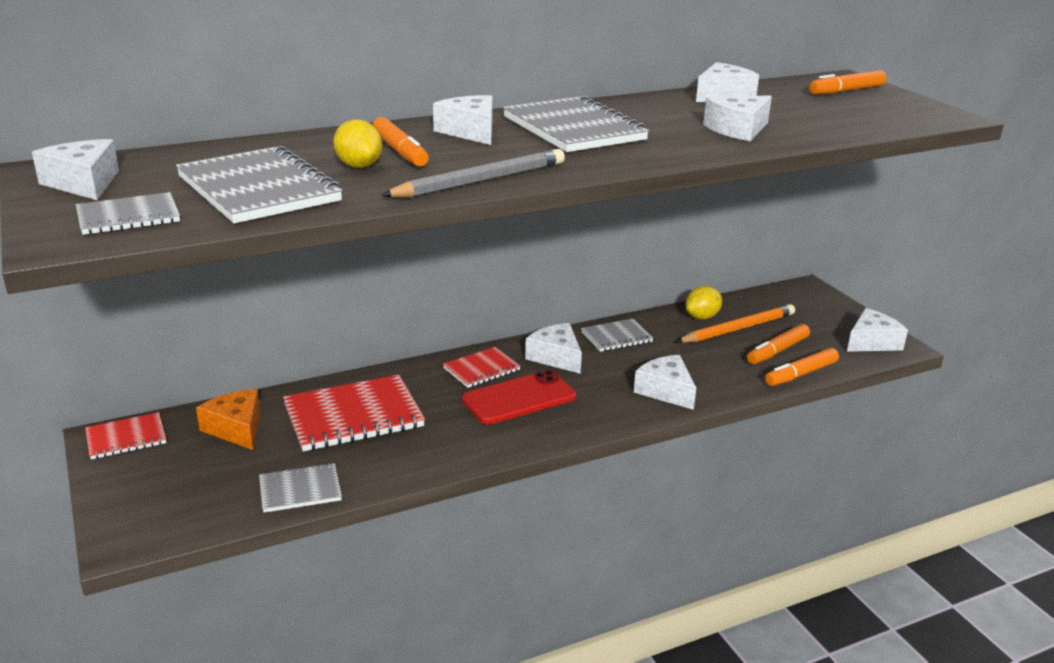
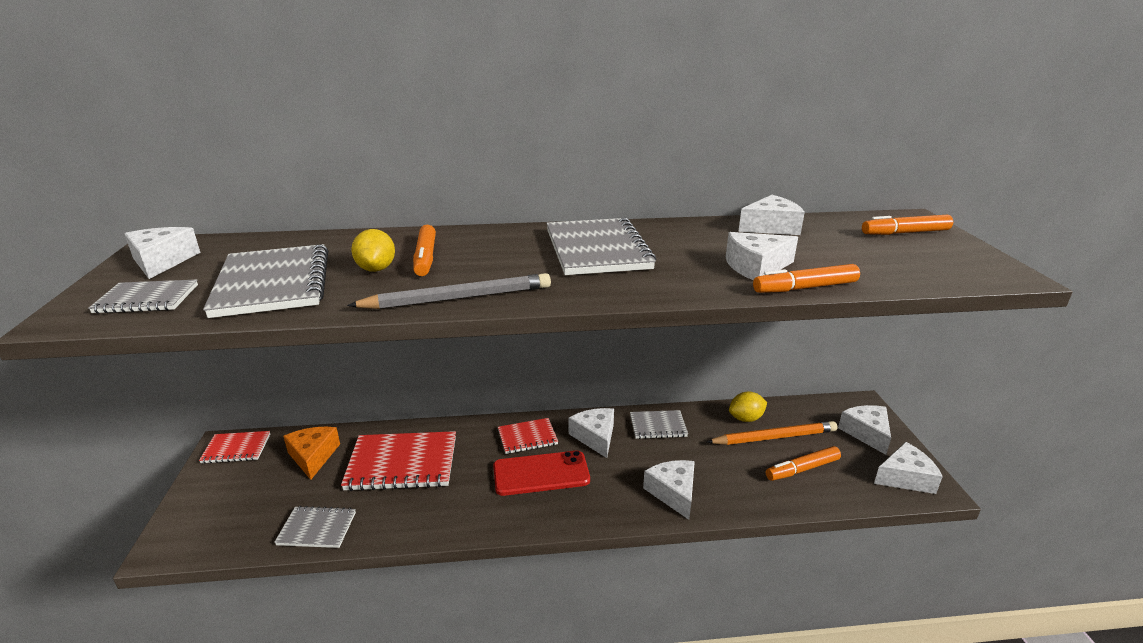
camera: 20 degrees right, 0 degrees up
white cheese [433,95,493,145] -> white cheese moved to [838,405,891,455]
orange marker [765,348,839,386] -> orange marker moved to [753,264,860,293]

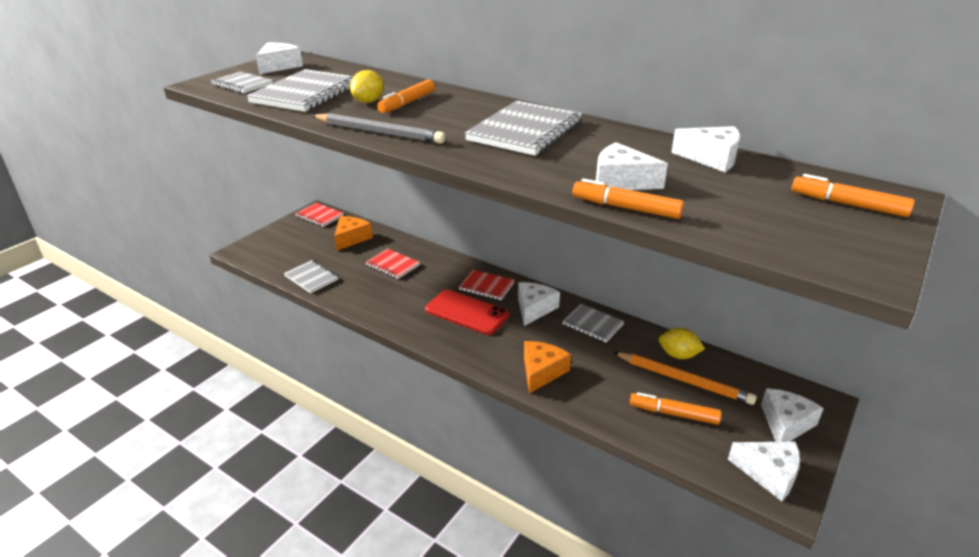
camera: 40 degrees right, 5 degrees up
red notebook [341,431,456,491] -> red notebook [365,249,420,279], size x0.56
white cheese [643,460,695,520] -> orange cheese [524,341,571,393]

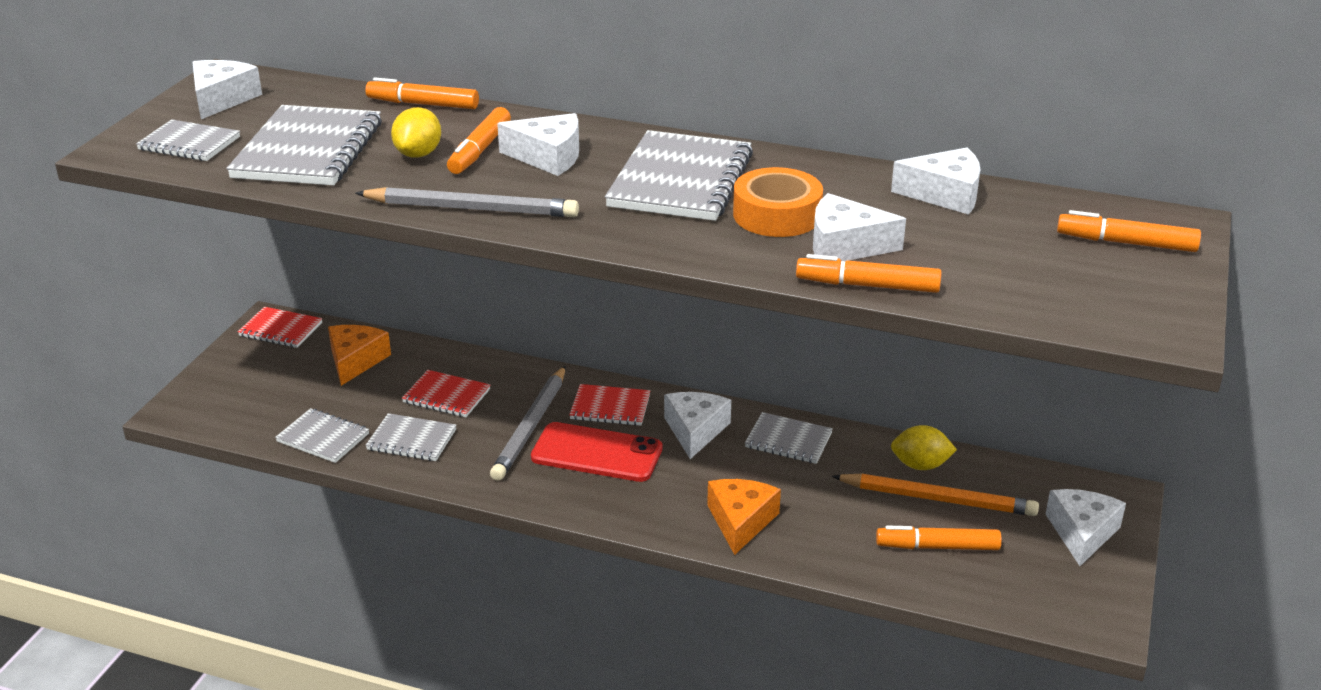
camera: 15 degrees left, 0 degrees up
white cheese [728,442,800,501] -> white cheese moved to [497,113,579,176]
none -> orange marker [365,77,479,109]
none -> grey notebook [365,413,457,461]
none -> grey pencil [490,366,566,481]
none -> orange tape [733,167,823,237]

